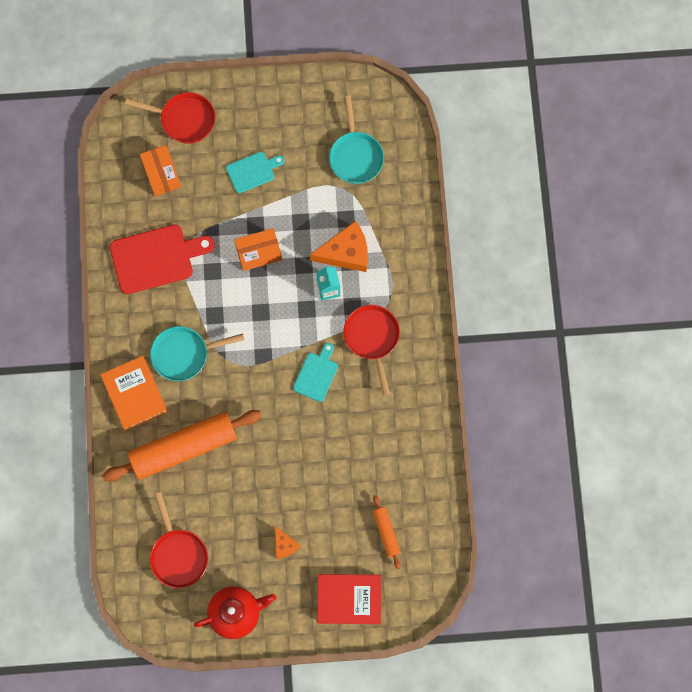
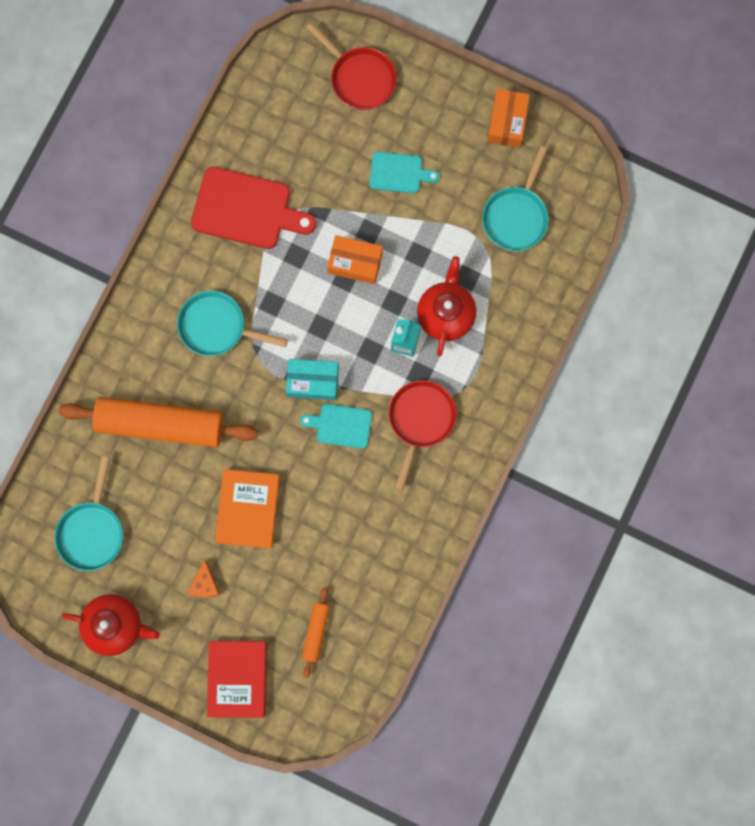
camera: 30 degrees right, 5 degrees up
orange book [101,356,168,431] -> orange book moved to [215,469,280,549]
orange box [140,145,181,196] -> orange box moved to [487,89,530,148]
red pan [150,492,208,588] -> turquoise pan [55,456,123,571]
turquoise cutting board [293,343,338,402] -> turquoise cutting board turned 135 degrees counterclockwise [300,404,372,449]
orange cheese [310,221,368,272] -> red teapot [417,256,476,356]
red book [317,574,381,624] -> red book turned 60 degrees clockwise [207,641,267,718]
none -> turquoise box [286,359,339,400]

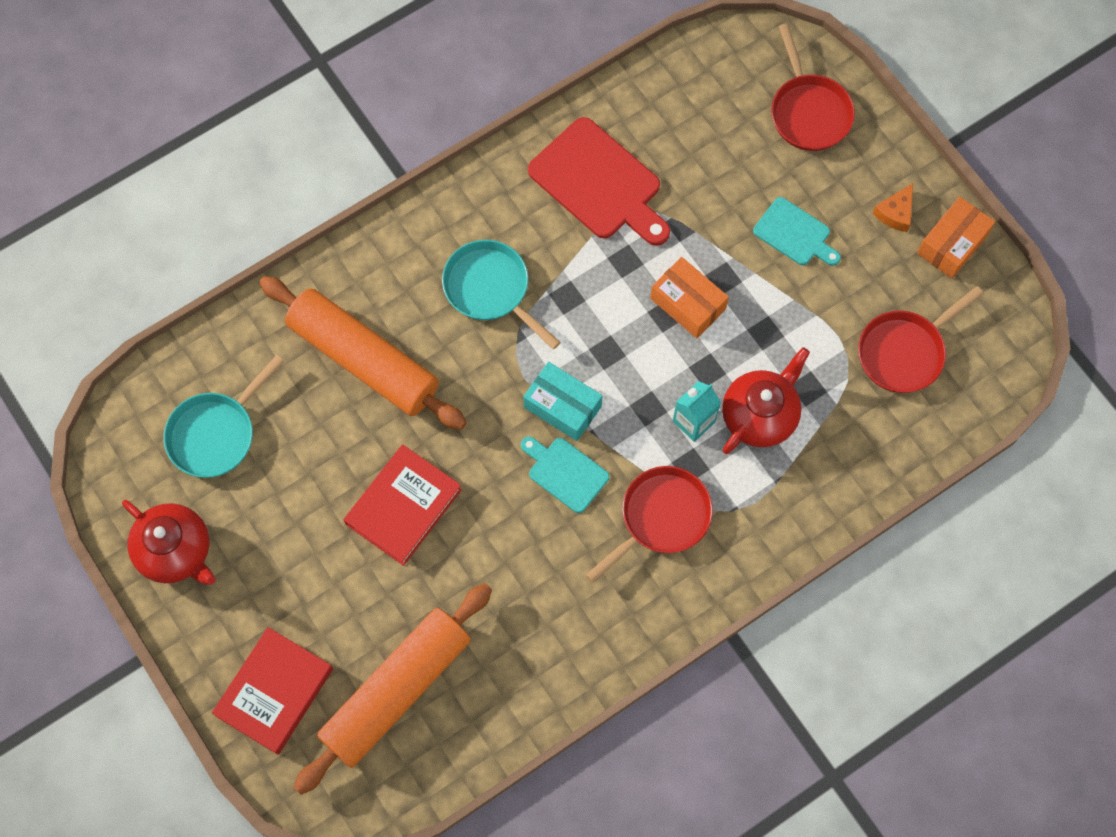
camera: 30 degrees right, 10 degrees down
orange cheese [187,560,220,598] -> orange cheese moved to [873,183,913,232]
orange book [215,469,280,549] -> red book [344,444,462,566]
orange rolling pin [302,587,330,678] -> orange rolling pin [293,583,492,795], size x2.21
turquoise pan [482,146,549,251] -> red pan [858,286,984,393]

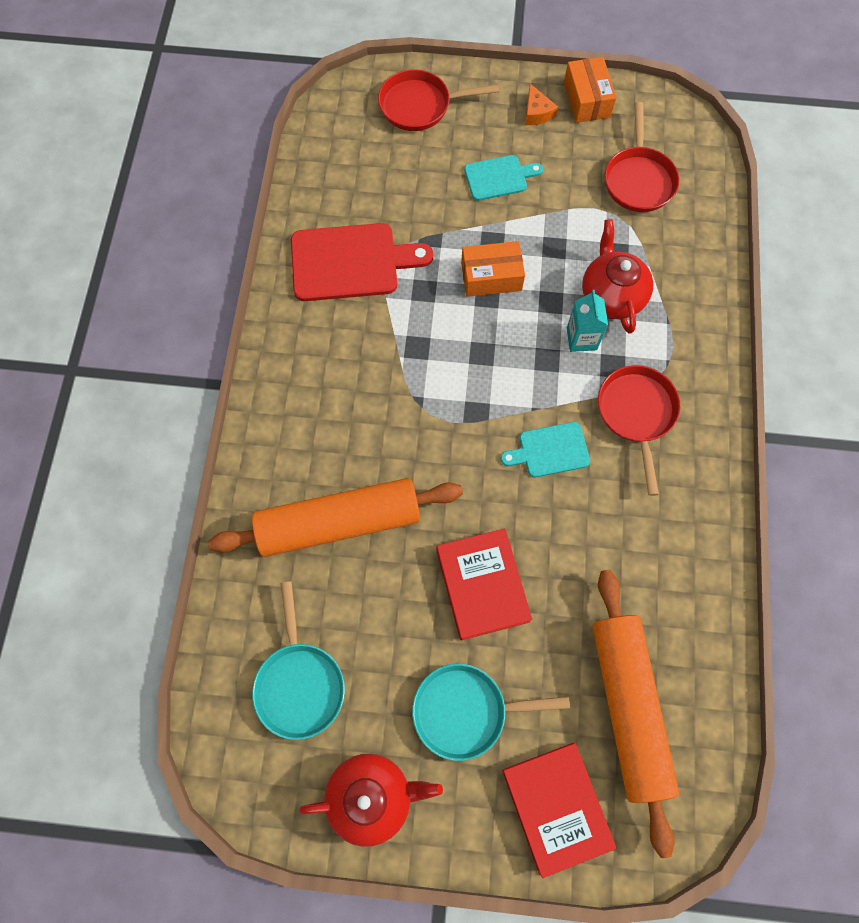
camera: 50 degrees left, 0 degrees up
turquoise pan [442,240,561,349] -> turquoise pan moved to [412,664,570,761]
turquoise box [523,362,602,441] -> none
red pan [771,24,855,151] -> red pan turned 150 degrees clockwise [378,69,499,131]

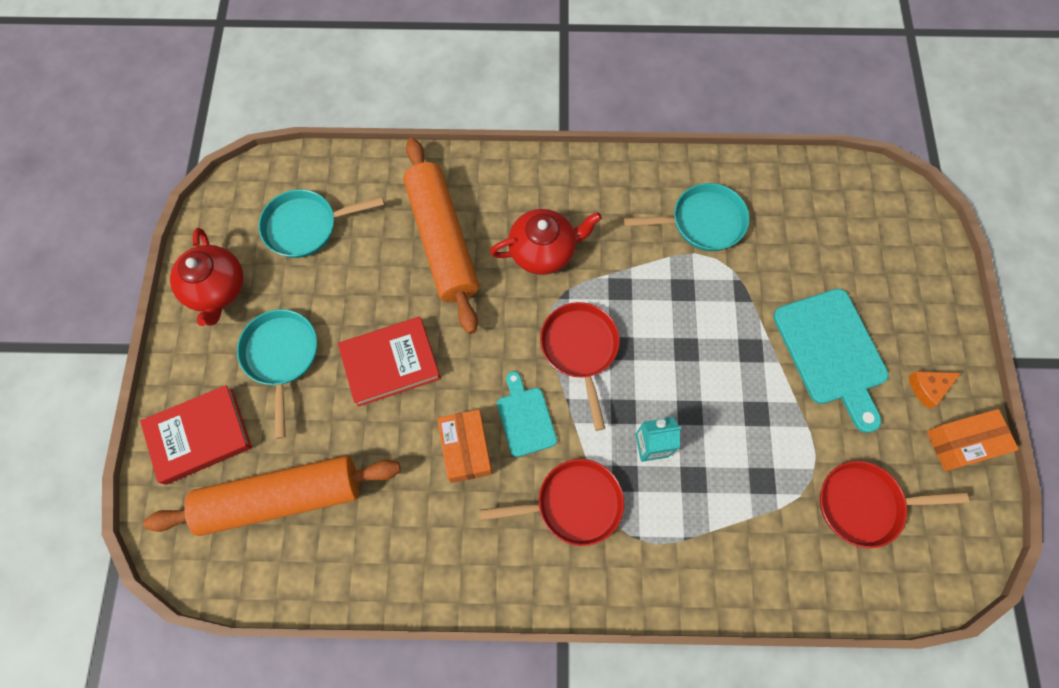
camera: 85 degrees right, 0 degrees up
red cutting board [291,223,433,301] -> turquoise pan [624,183,749,251]
red pan [378,69,499,131] -> red pan moved to [540,302,620,431]
orange box [461,241,525,297] -> orange box moved to [437,409,492,483]
turquoise cutting board [464,155,543,201] -> turquoise cutting board [773,289,889,433], size x1.76
red teapot [582,219,653,334] -> red teapot moved to [490,209,602,275]

